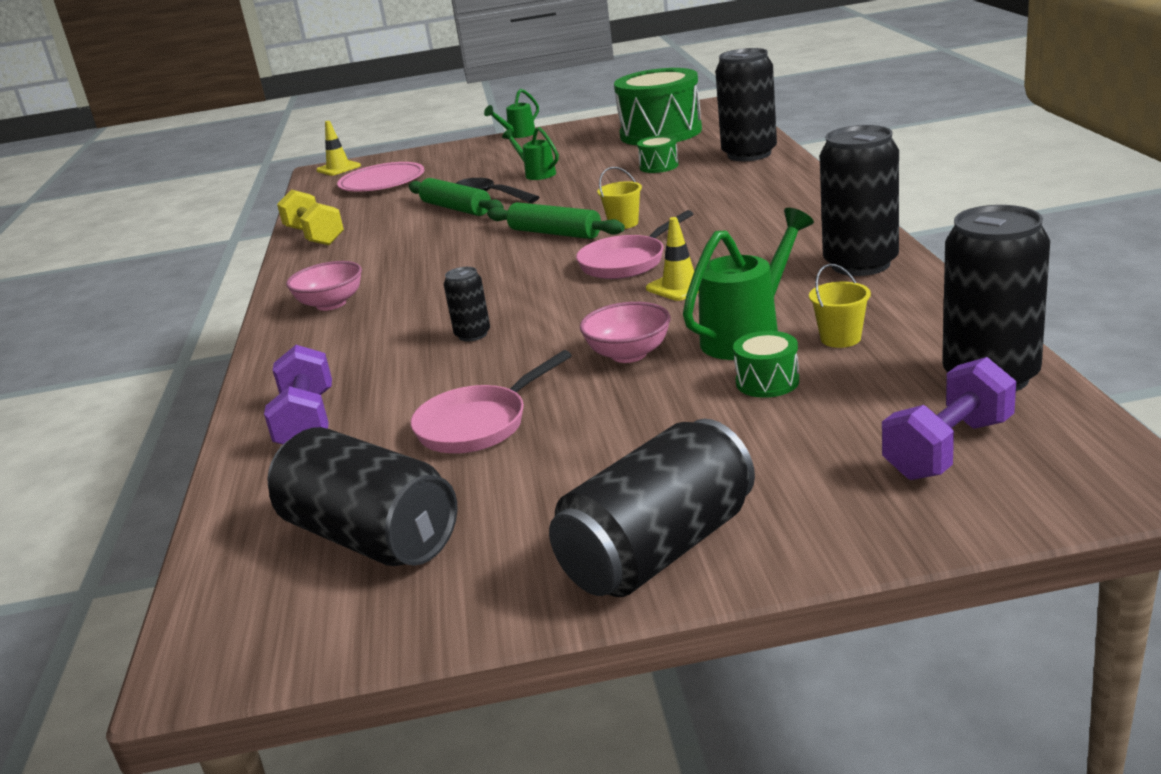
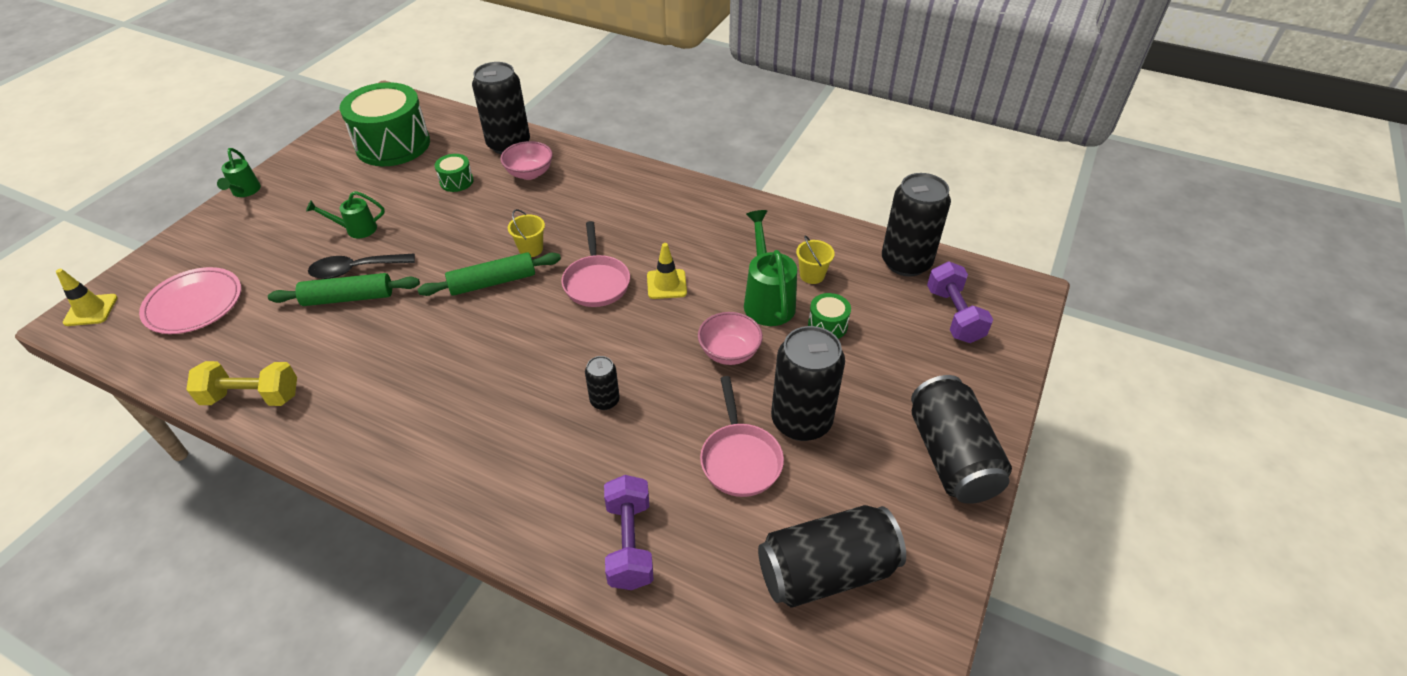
camera: 60 degrees left, 20 degrees up
purple dumbbell [264,345,332,445] -> purple dumbbell turned 60 degrees clockwise [604,475,654,590]
pink bowl [286,261,362,311] -> pink bowl moved to [500,141,553,180]
black can [820,125,899,276] -> black can moved to [771,326,845,441]

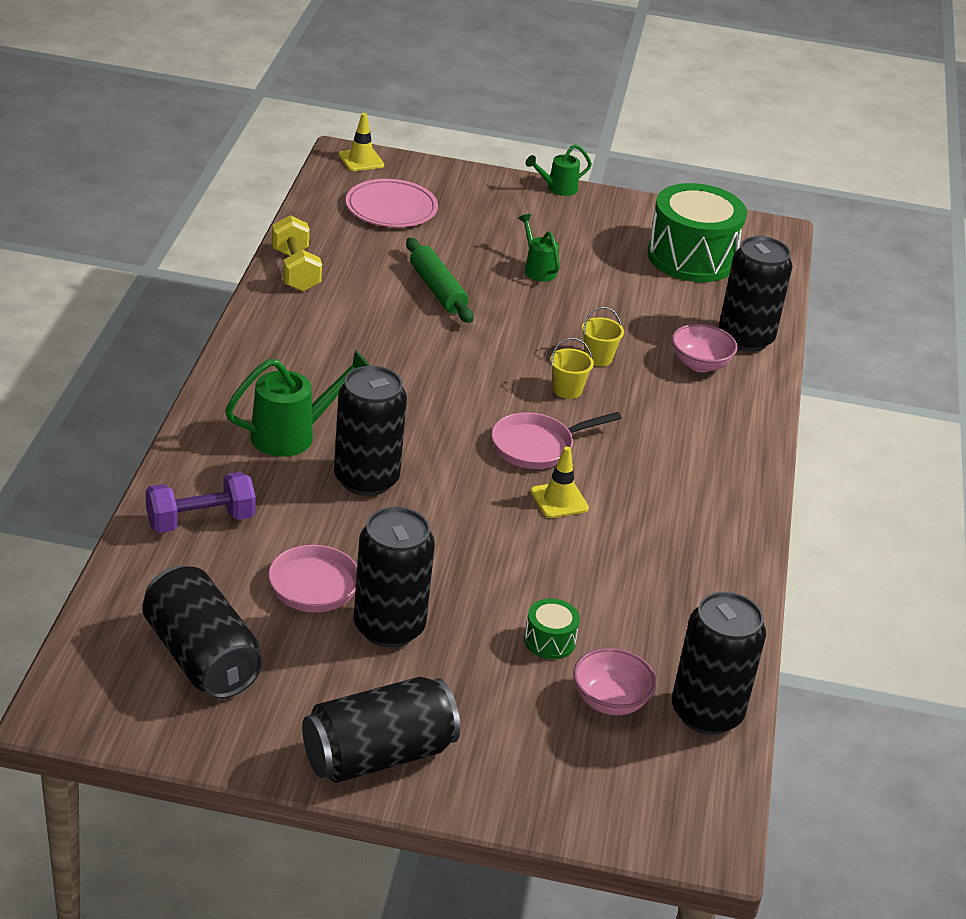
camera: 70 degrees right, 10 degrees down
black spoon [308,254,415,279] -> none
green rolling pin [417,252,561,296] -> none
green drum [435,154,474,192] -> none
black can [585,356,620,410] -> black can [334,366,407,496], size x2.02
pink bowl [698,312,763,365] -> pink bowl moved to [573,648,657,715]
green watering can [744,210,797,326] -> green watering can moved to [225,350,370,457]
yellow bucket [796,235,835,284] -> yellow bucket moved to [582,307,624,367]
purple dumbbell [927,262,993,343] -> none

